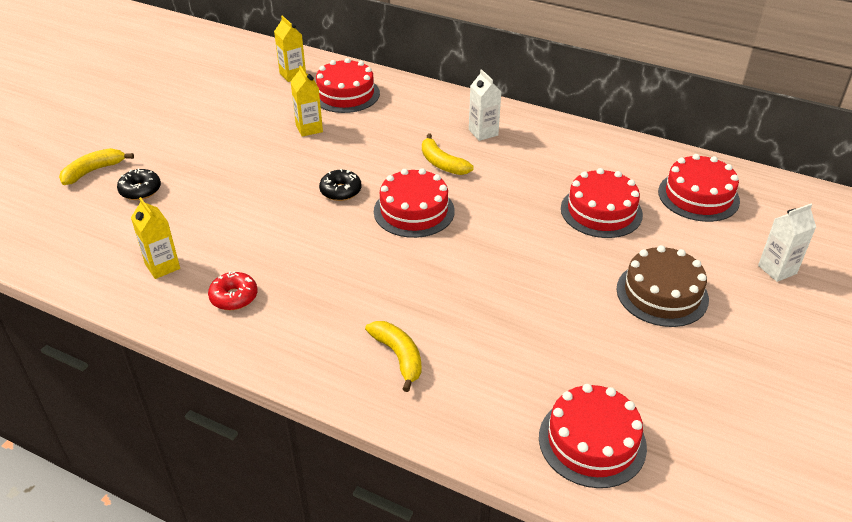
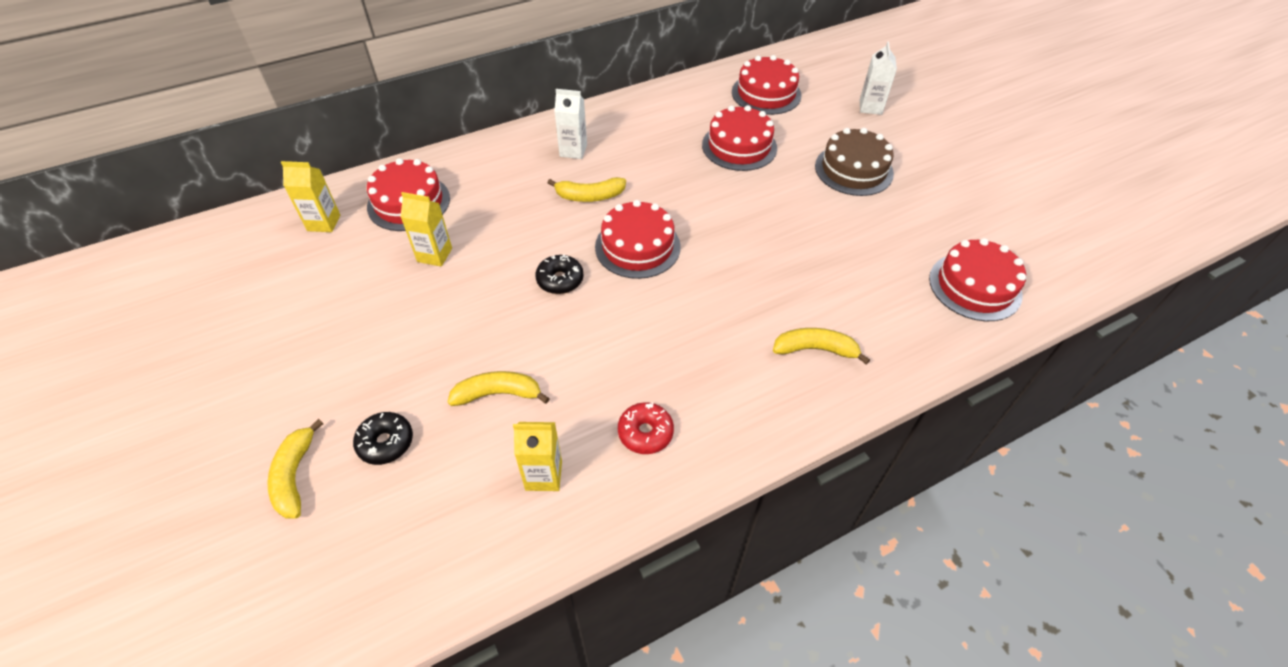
camera: 55 degrees left, 10 degrees up
none -> yellow banana [447,371,550,406]

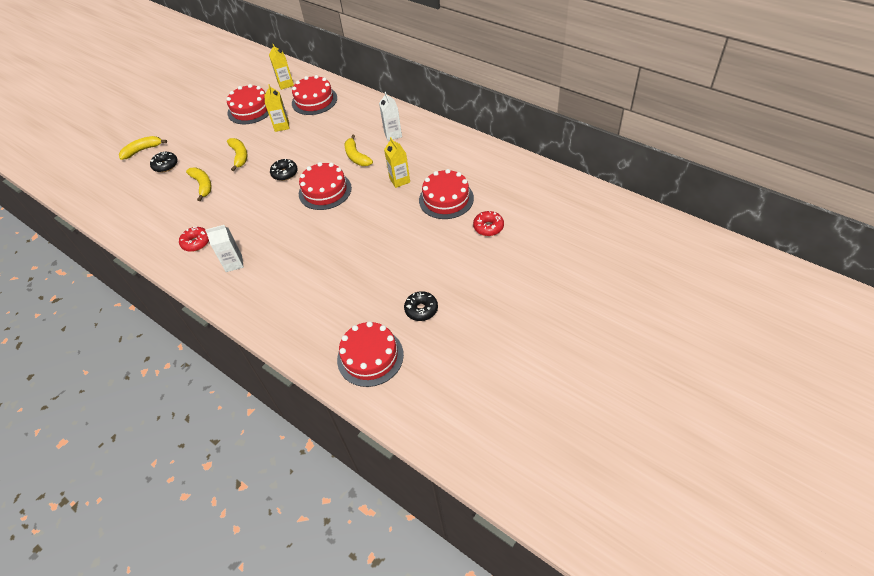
camera: 70 degrees right, 0 degrees up
yellow carton [513,422,562,491] -> yellow carton moved to [384,137,410,188]
red cake [732,55,802,115] -> red cake moved to [227,84,269,124]
yellow banana [773,328,870,365] -> yellow banana moved to [227,138,247,171]
brown cake [815,128,894,196] -> none
white carton [860,41,897,115] -> white carton moved to [205,225,244,272]
none -> black donut [404,291,438,321]
none -> red donut [473,211,504,236]

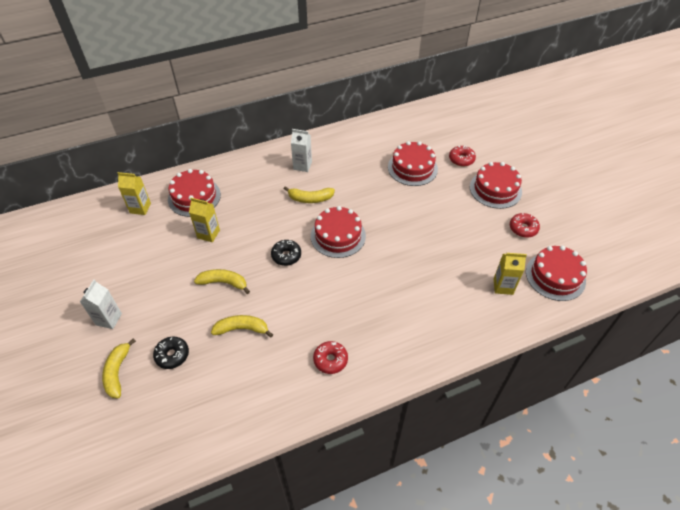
camera: 65 degrees left, 0 degrees up
white carton [205,225,244,272] -> white carton moved to [80,280,122,329]
red cake [227,84,269,124] -> red cake moved to [470,162,522,209]
yellow carton [384,137,410,188] -> yellow carton moved to [494,253,527,295]
black donut [404,291,438,321] -> red donut [510,213,540,238]

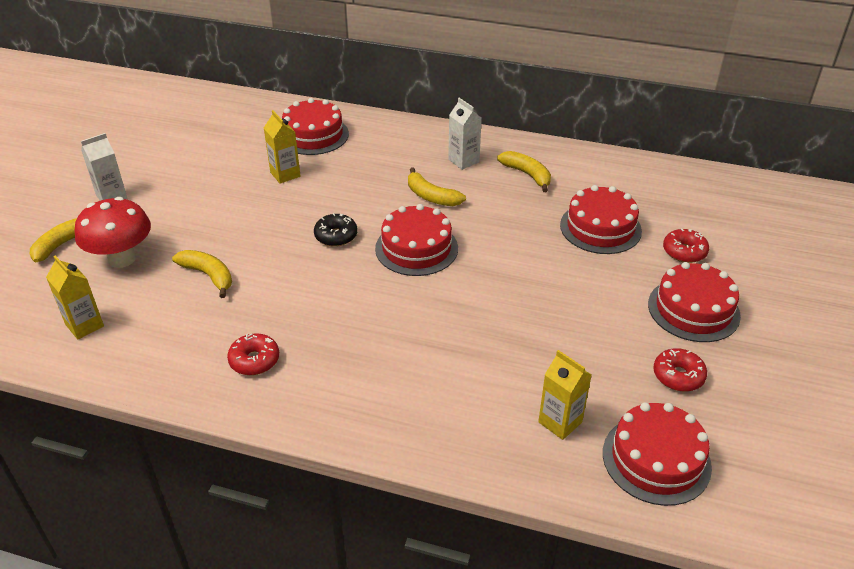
camera: 40 degrees right, 10 degrees down
yellow carton [118,172,151,215] -> yellow carton moved to [46,256,104,339]
black donut [153,336,189,369] -> red mushroom [75,197,151,268]
yellow banana [194,269,250,294] -> yellow banana moved to [497,151,551,192]

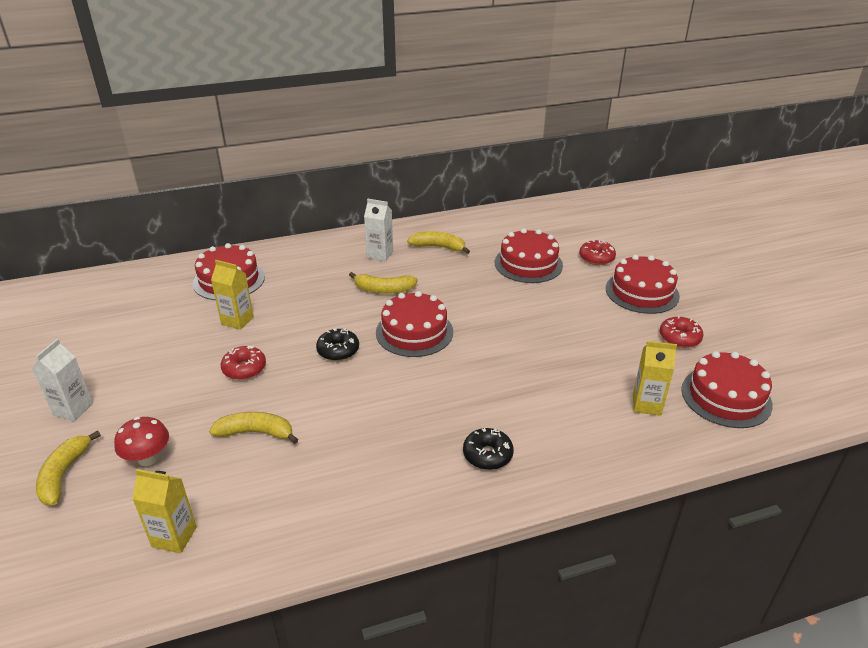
camera: 35 degrees left, 5 degrees down
red mushroom [75,197,151,268] -> red mushroom [114,417,169,466], size x0.63
red donut [227,333,279,375] -> red donut moved to [221,346,266,380]
none -> black donut [463,428,514,470]

